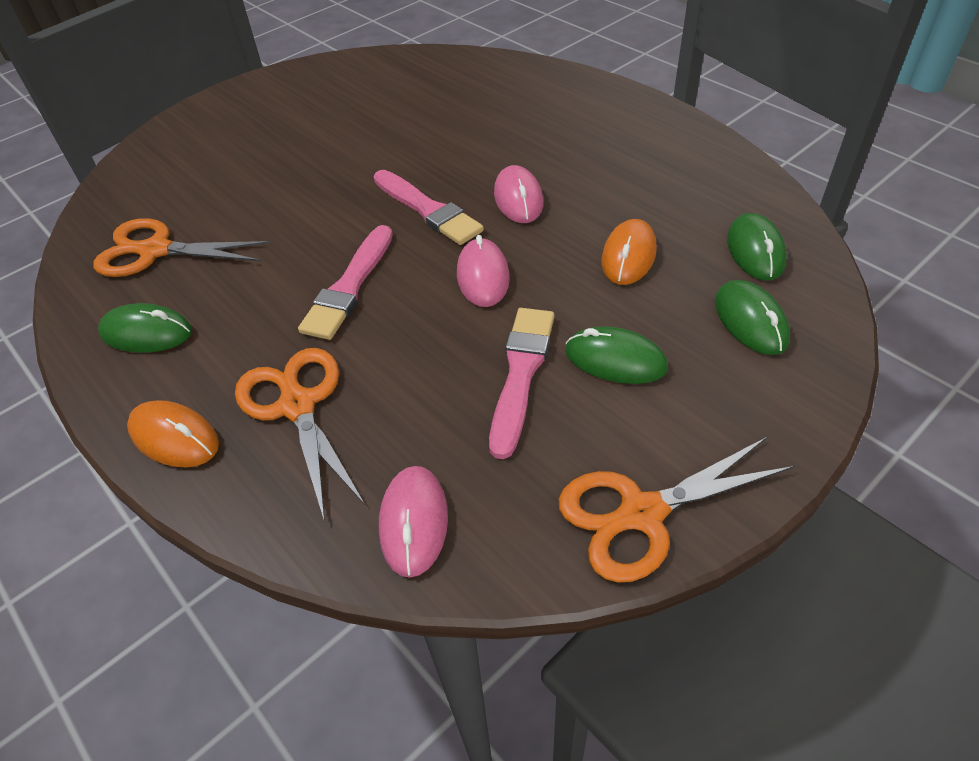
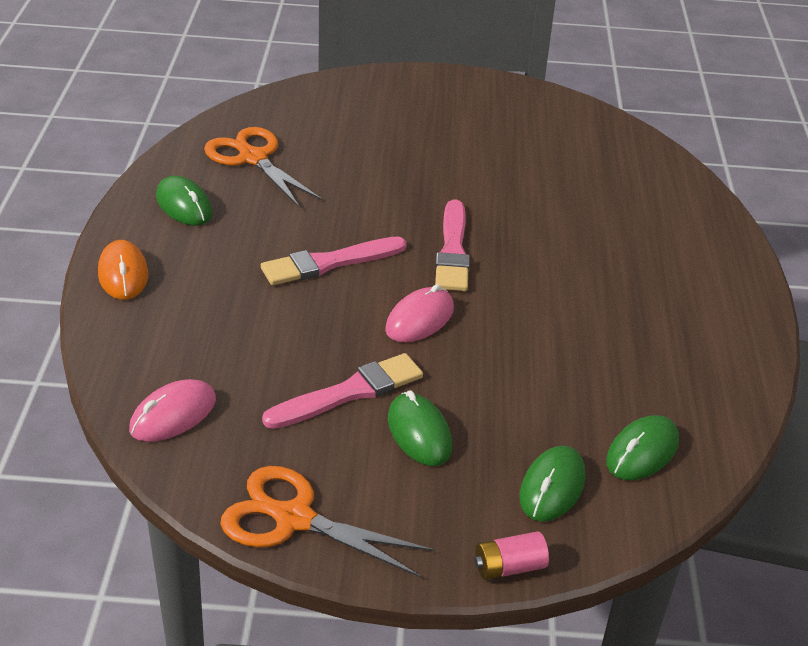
camera: 40 degrees right, 10 degrees down
orange scissors [235,348,365,522] -> none
pink mouse [494,165,543,223] -> none
orange mouse [601,219,657,285] -> none
none -> pink battery [474,531,549,580]

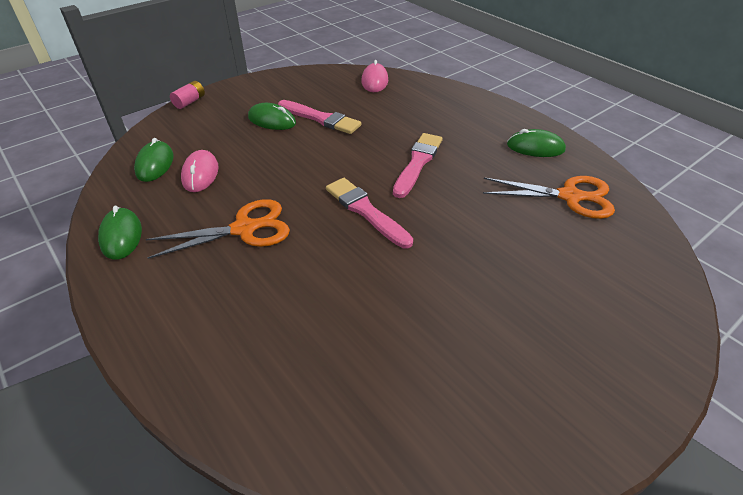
camera: 140 degrees right, 5 degrees up
orange mouse [98,240,148,300] -> none
orange scissors [220,466,435,577] -> orange scissors moved to [146,199,290,259]
pink brush [262,353,423,429] -> pink brush turned 75 degrees counterclockwise [278,100,361,134]
pink mouse [385,284,454,342] -> pink mouse moved to [181,150,219,192]
green mouse [520,446,585,522] -> green mouse moved to [98,206,142,260]

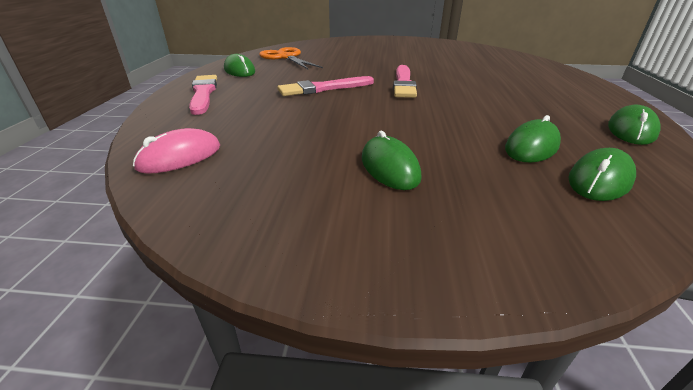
camera: 135 degrees left, 10 degrees down
orange scissors [146,199,290,259] -> none
pink battery [170,81,205,109] -> none
pink mouse [181,150,219,192] -> green mouse [505,115,561,163]
pink brush [278,100,361,134] -> pink brush moved to [189,75,217,115]

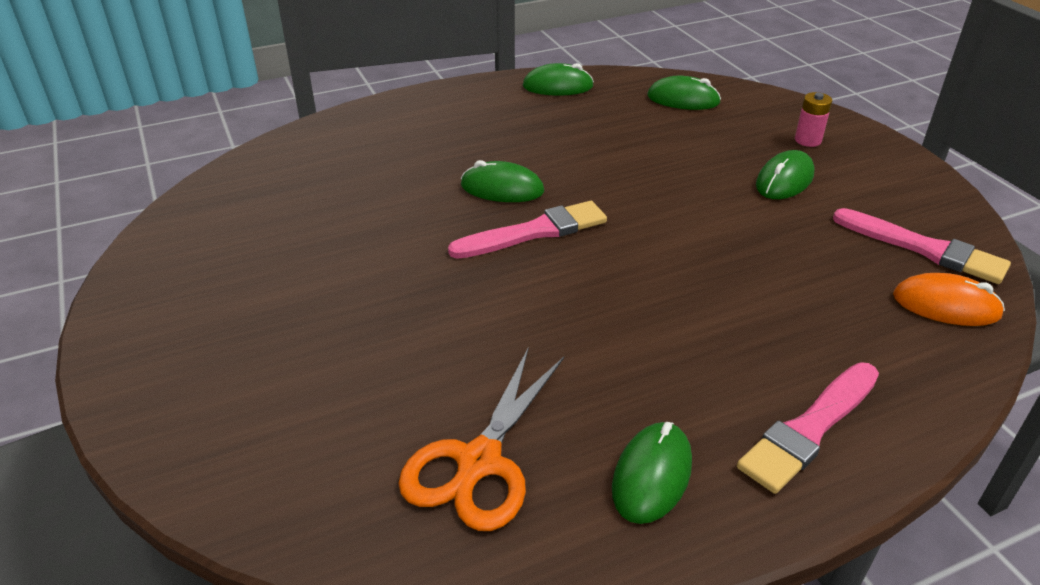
camera: 120 degrees left, 5 degrees up
pink mouse [133,128,220,174] -> orange mouse [893,273,1005,326]
pink brush [277,76,374,96] -> pink brush moved to [833,208,1011,284]
green mouse [505,115,561,163] -> green mouse moved to [461,160,544,202]
none -> pink battery [795,92,832,147]

